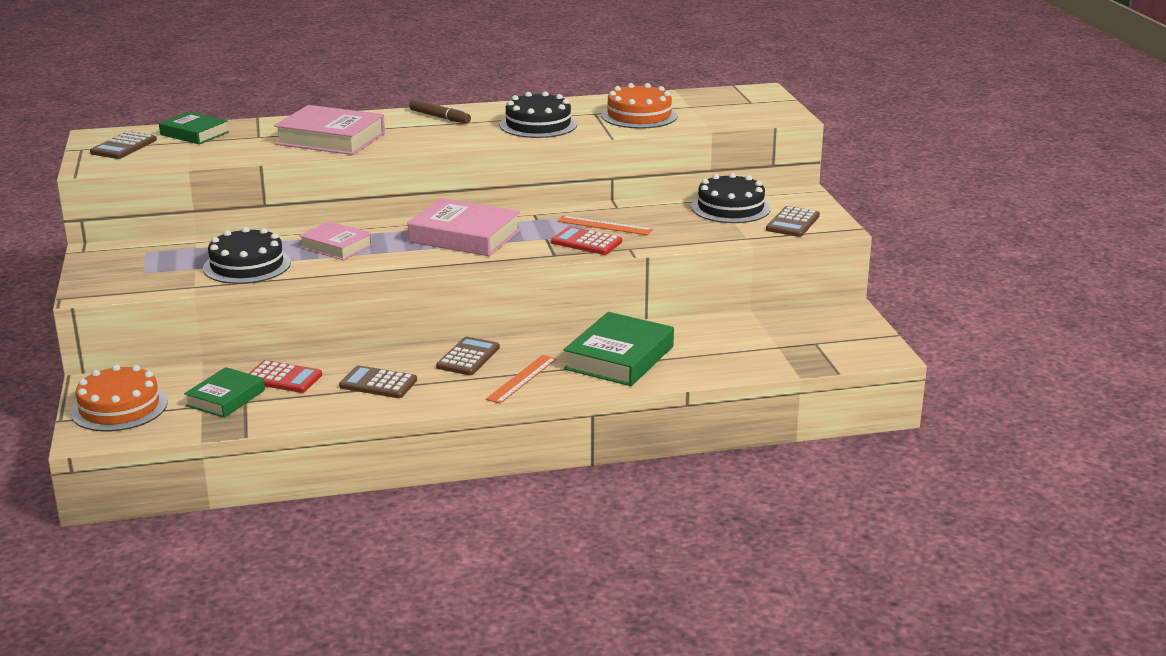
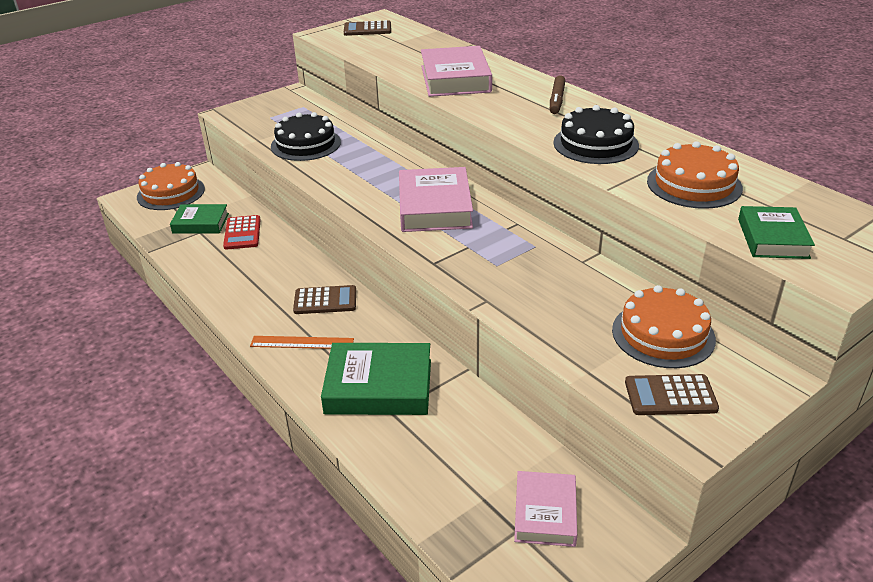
camera: 65 degrees right, 10 degrees up
green book [159,112,229,144] -> green book moved to [738,206,815,259]
pink book [299,221,373,260] -> pink book moved to [514,471,577,547]
brown calculator [339,365,417,398] -> none
red calculator [551,226,622,255] -> none
orange ruler [557,216,653,235] -> none
black cake [691,173,771,223] -> orange cake [612,285,716,368]

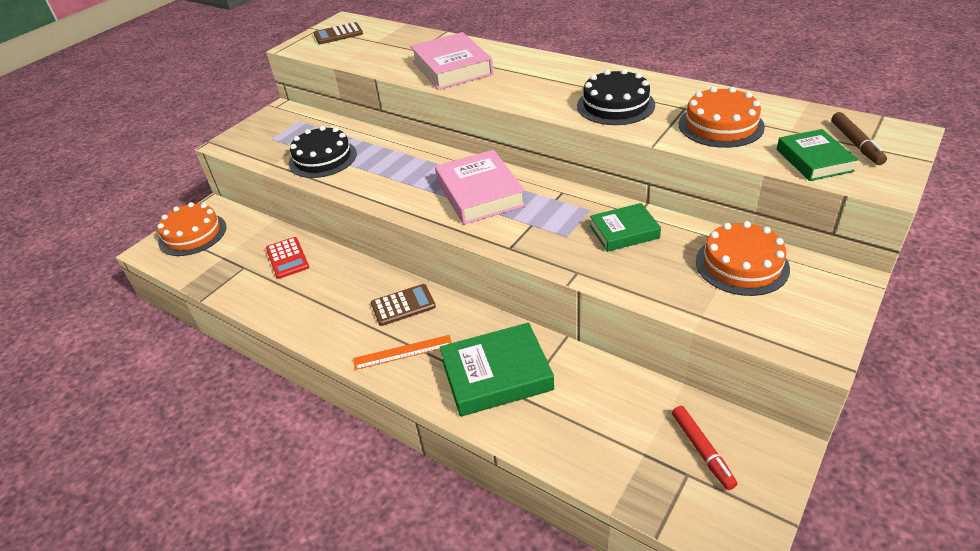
camera: 15 degrees left, 5 degrees up
green book [170,204,229,234] -> green book moved to [590,203,661,252]
pink book [514,471,577,547] -> red marker [672,406,737,490]
brown marker [550,75,565,114] -> brown marker moved to [831,112,887,165]
brown calculator [625,374,719,415] -> none

